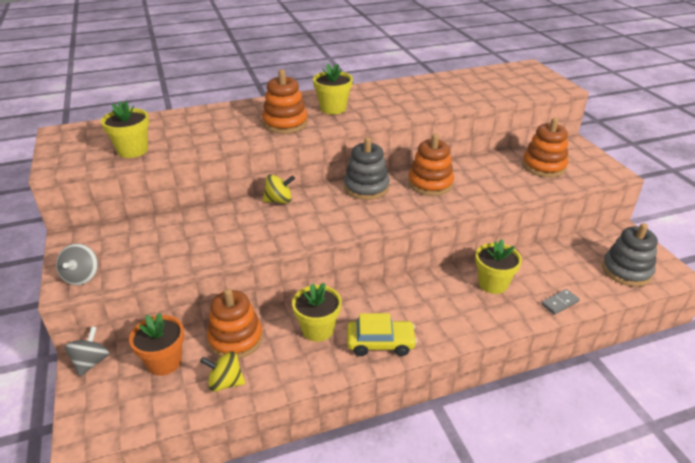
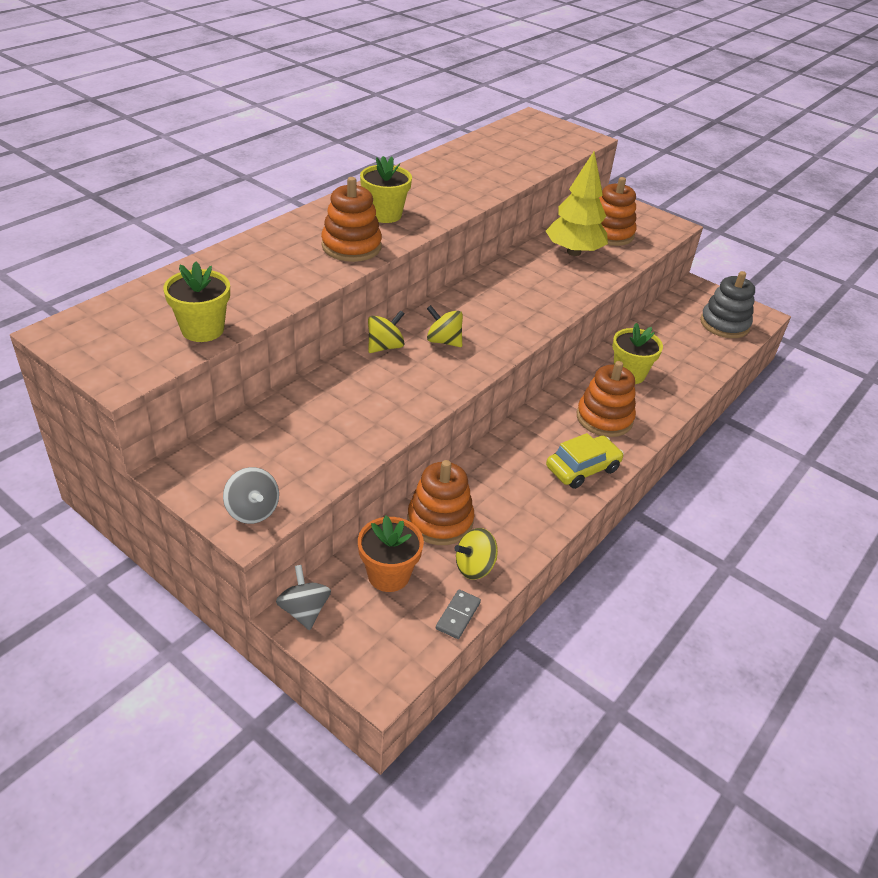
camera: 35 degrees left, 5 degrees up
yellow flower pot [292,283,342,342] -> none
grey stacking toy [344,137,390,200] -> none
orange stacking toy [408,134,454,196] -> orange stacking toy moved to [577,361,636,437]
grey domino [541,289,580,315] -> grey domino moved to [436,589,481,639]
none -> yellow spinning top [427,305,463,347]
none -> yellow tree [546,152,608,256]

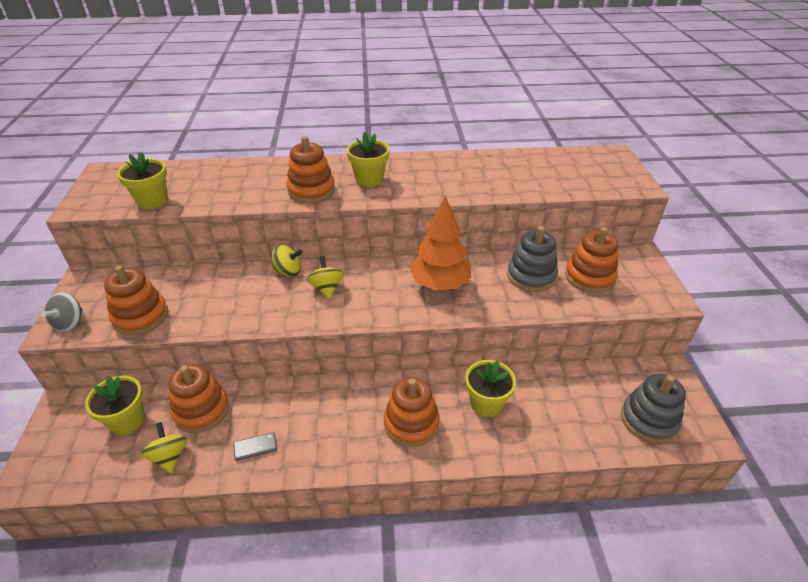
camera: 50 degrees right, 0 degrees up
grey spinning top [276,565,331,630] -> none
orange flower pot [358,516,424,592] -> yellow flower pot [85,376,145,435]
grey domino [436,589,481,639] -> grey domino moved to [233,432,277,461]
yellow spinning top [454,528,498,580] -> yellow spinning top turned 45 degrees clockwise [141,422,188,473]
yellow tree [546,152,608,256] -> grey stacking toy [507,226,558,292]
yellow car [546,433,624,489] -> none
none -> orange stacking toy [104,265,168,336]
none -> orange tree [409,195,471,290]

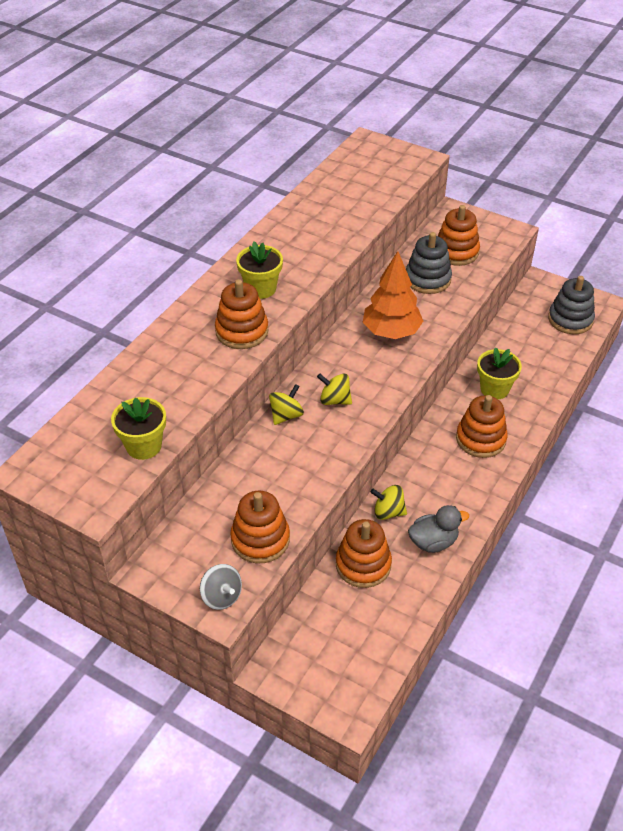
camera: 55 degrees left, 5 degrees up
yellow flower pot [85,376,145,435] -> none
yellow spinning top [141,422,188,473] -> yellow spinning top moved to [371,485,407,520]
grey domino [233,432,277,461] -> grey duck [408,505,469,553]

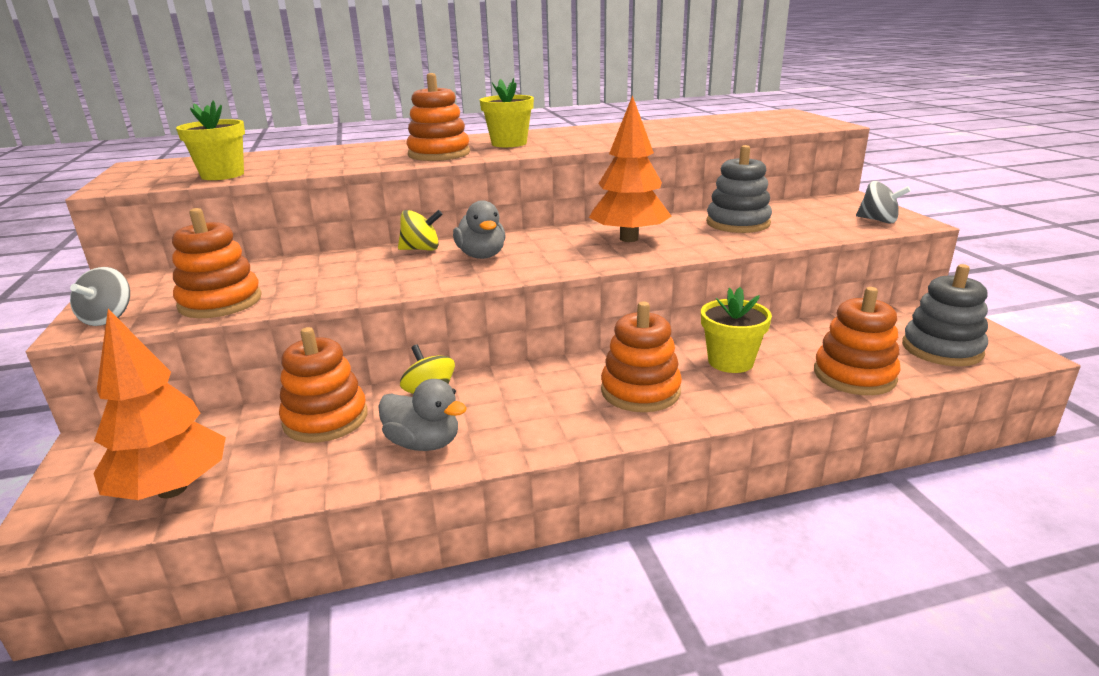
camera: 45 degrees right, 20 degrees down
yellow spinning top [317,374,352,405] -> grey duck [453,200,505,259]
orange stacking toy [438,205,480,266] -> orange stacking toy moved to [814,287,900,395]
none -> orange tree [93,309,226,500]
none -> grey spinning top [856,181,911,224]

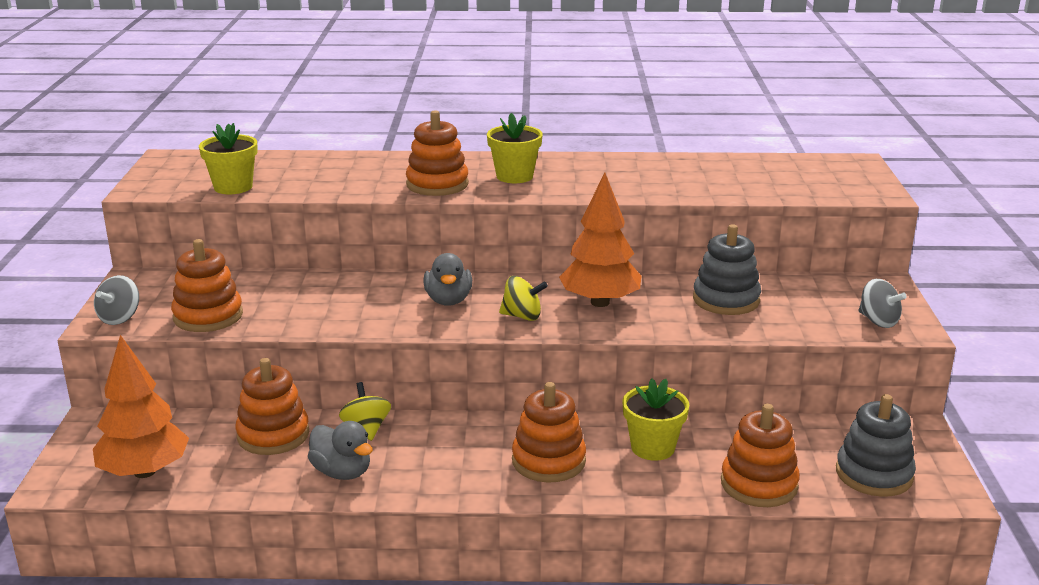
camera: 15 degrees right, 0 degrees up
yellow spinning top [398,210,443,251] -> yellow spinning top moved to [499,276,548,321]

